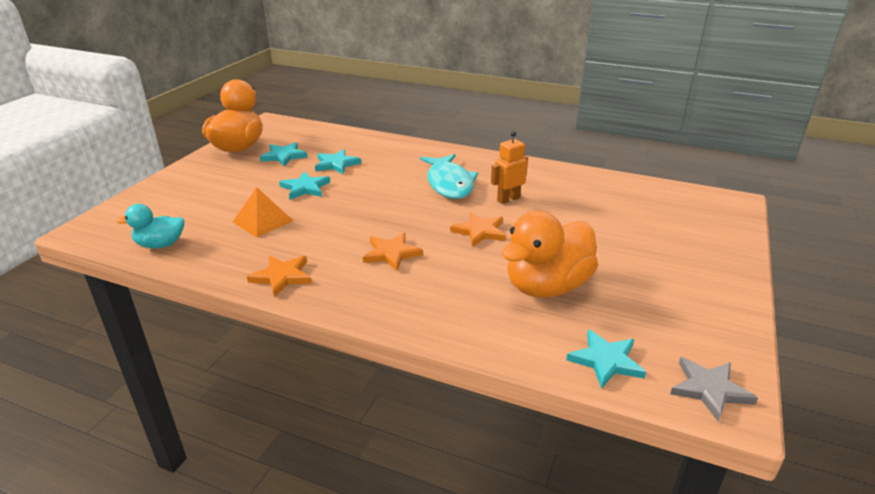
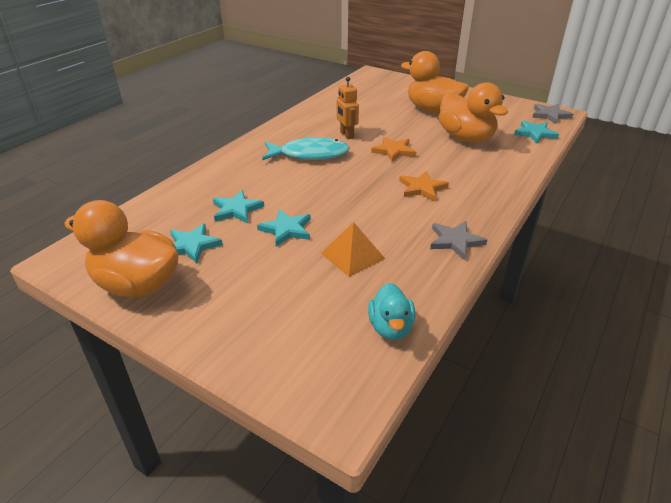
camera: 80 degrees left, 5 degrees up
orange star [247,255,312,297] -> grey star [430,221,487,260]
none -> orange duck [401,51,469,113]

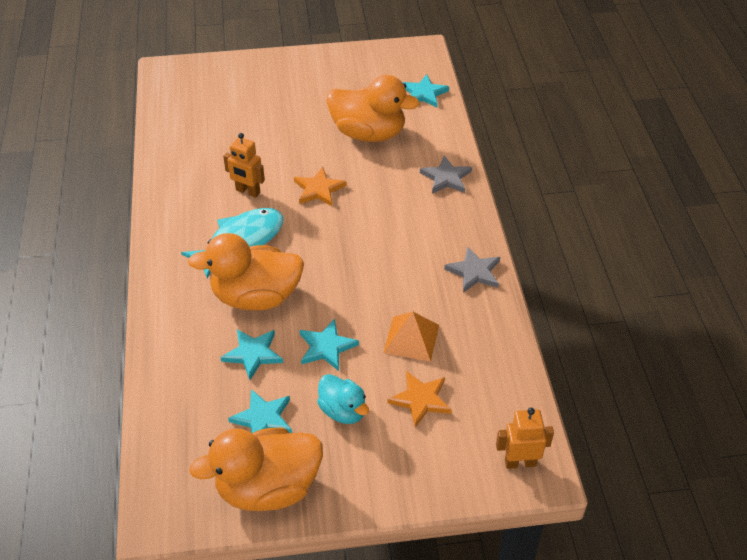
camera: 40 degrees left, 10 degrees up
turquoise duck [368,283,415,340] -> turquoise duck moved to [317,374,369,424]
orange star [399,171,449,201] -> orange star moved to [387,371,452,428]
orange duck [401,51,469,113] -> orange duck moved to [188,233,304,310]
grey star [532,104,573,124] -> grey star moved to [420,155,472,194]
none -> orange robot [496,408,554,469]

